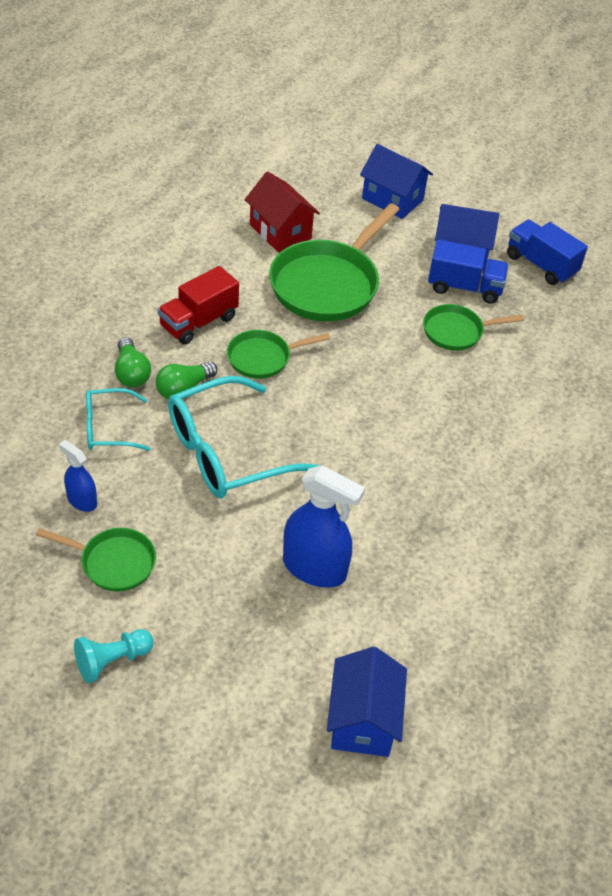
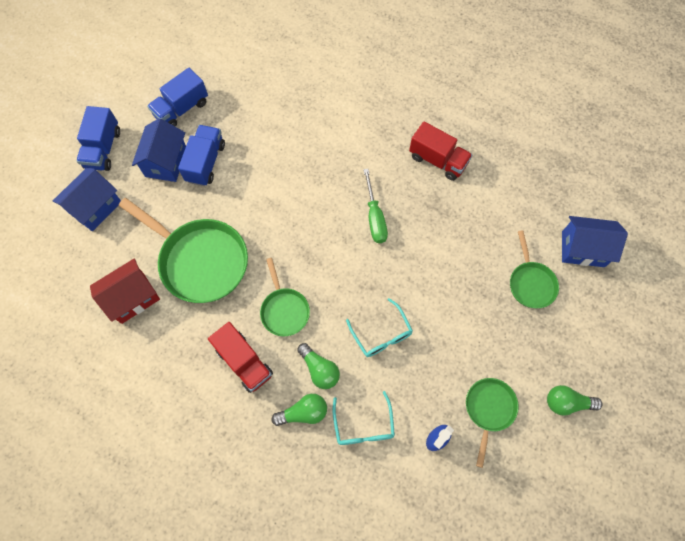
camera: 85 degrees left, 20 degrees up
turquoise pawn [74,629,154,683] -> green light bulb [547,385,603,416]
turquoise glasses [168,376,318,498] -> turquoise glasses [346,298,413,357], size x0.55
blue spray bottle [283,465,365,588] -> none
green pan [423,304,524,351] -> green pan moved to [510,230,559,308]
none -> blue truck [77,106,120,171]
none -> green screwdriver [363,169,388,243]
none -> red truck [409,122,472,181]

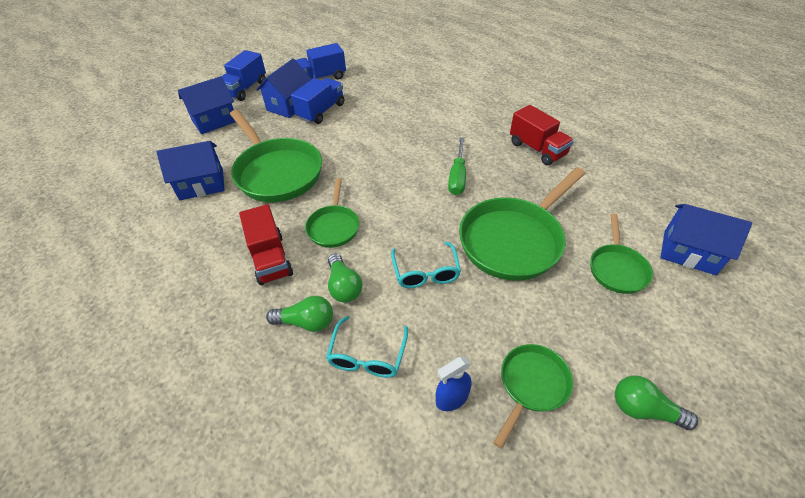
camera: 20 degrees right, 20 degrees down
red house [90,259,160,324] -> blue house [156,141,225,200]
none -> green pan [459,167,586,281]

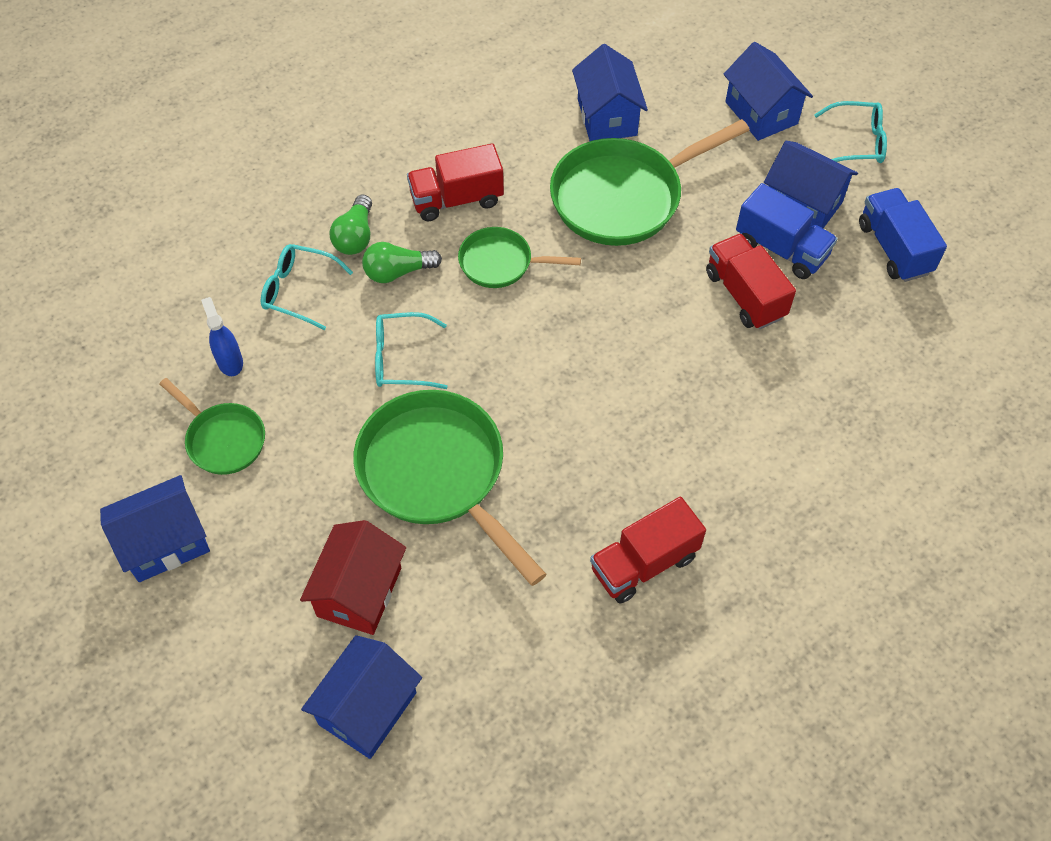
camera: 95 degrees right, 10 degrees up
blue truck [221,50,266,101] -> turquoise glasses [814,101,887,163]
green screwdriver [448,137,466,195] -> none
green pan [590,214,653,294] -> red house [300,520,406,635]
green light bulb [615,375,698,430] -> blue house [100,475,210,582]
none -> red truck [706,233,796,329]

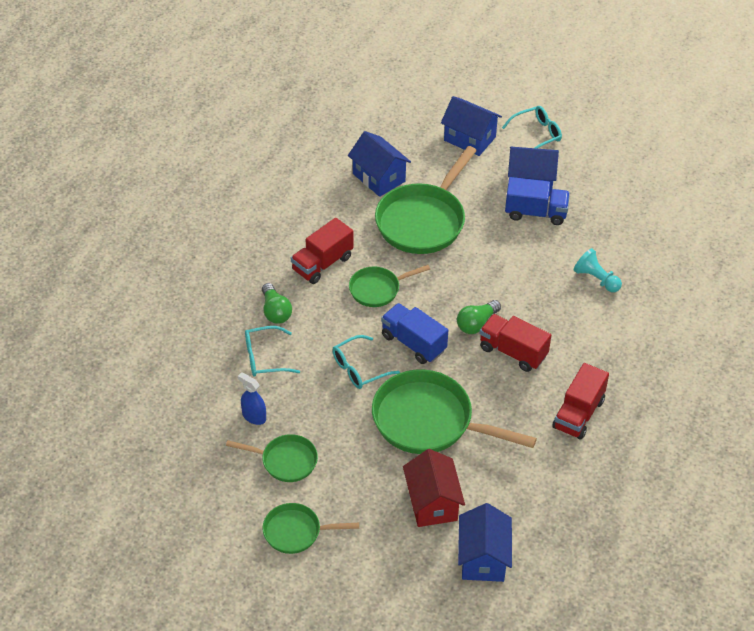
camera: 30 degrees left, 10 degrees down
blue house [100,475,210,582] -> green pan [262,503,359,554]
green light bulb [362,242,442,283] -> green light bulb moved to [457,300,501,334]
red truck [706,233,796,329] -> red truck moved to [480,314,551,372]
blue truck [859,188,947,282] -> blue truck moved to [381,303,448,364]
none -> turquoise pawn [574,248,622,292]

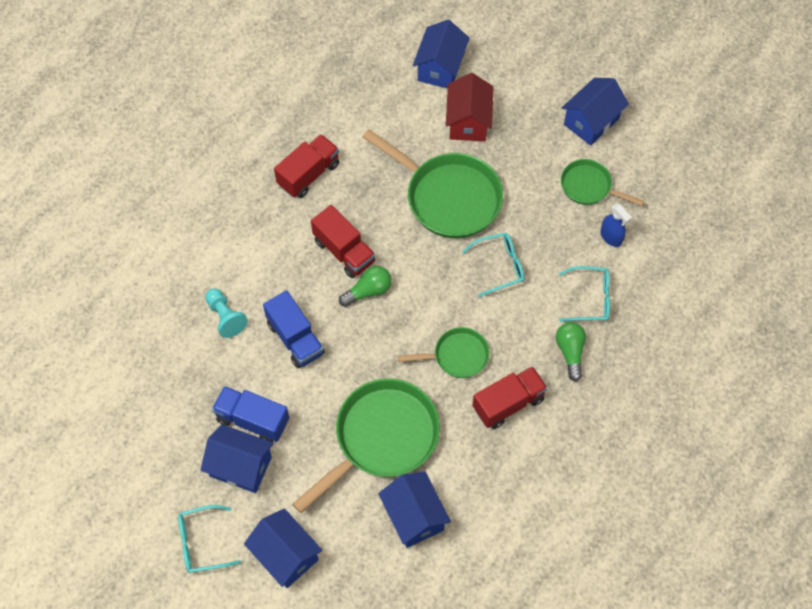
camera: 165 degrees left, 15 degrees up
green pan [262,503,359,554] -> blue house [562,78,629,145]
blue truck [381,303,448,364] -> blue truck moved to [263,290,325,368]

